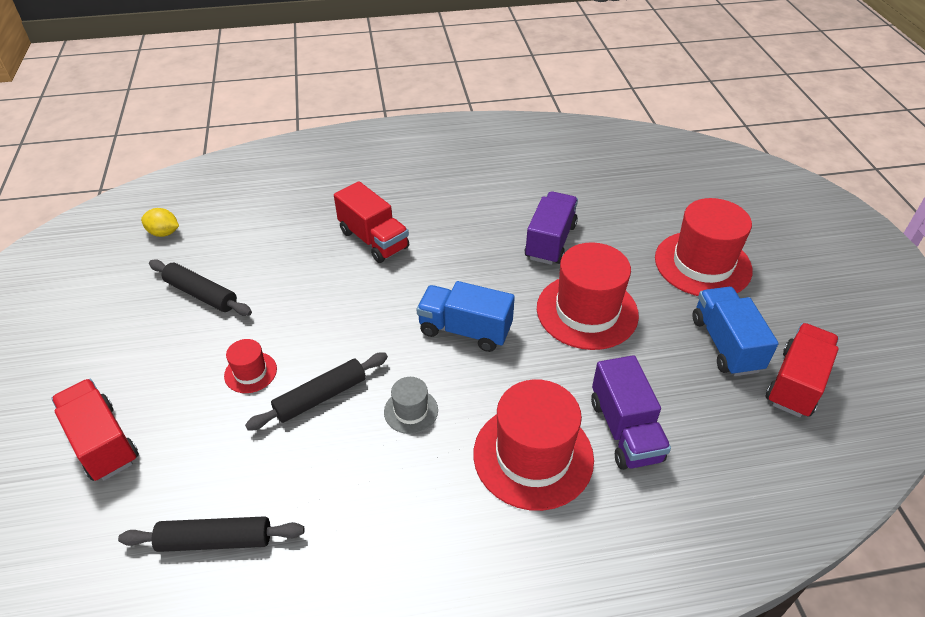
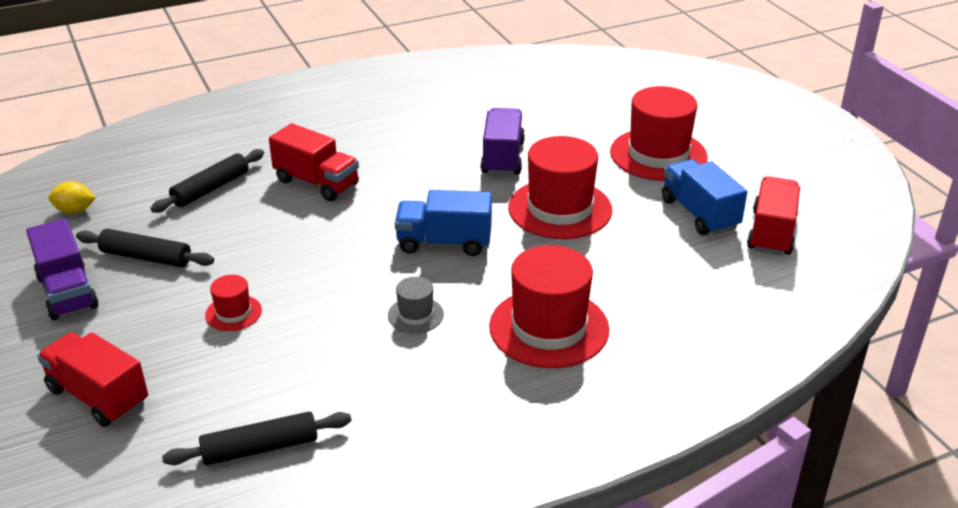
camera: 15 degrees left, 10 degrees down
black rolling pin [245,353,388,431] -> black rolling pin moved to [150,149,264,213]
purple truck [591,355,671,470] -> purple truck moved to [26,219,99,320]

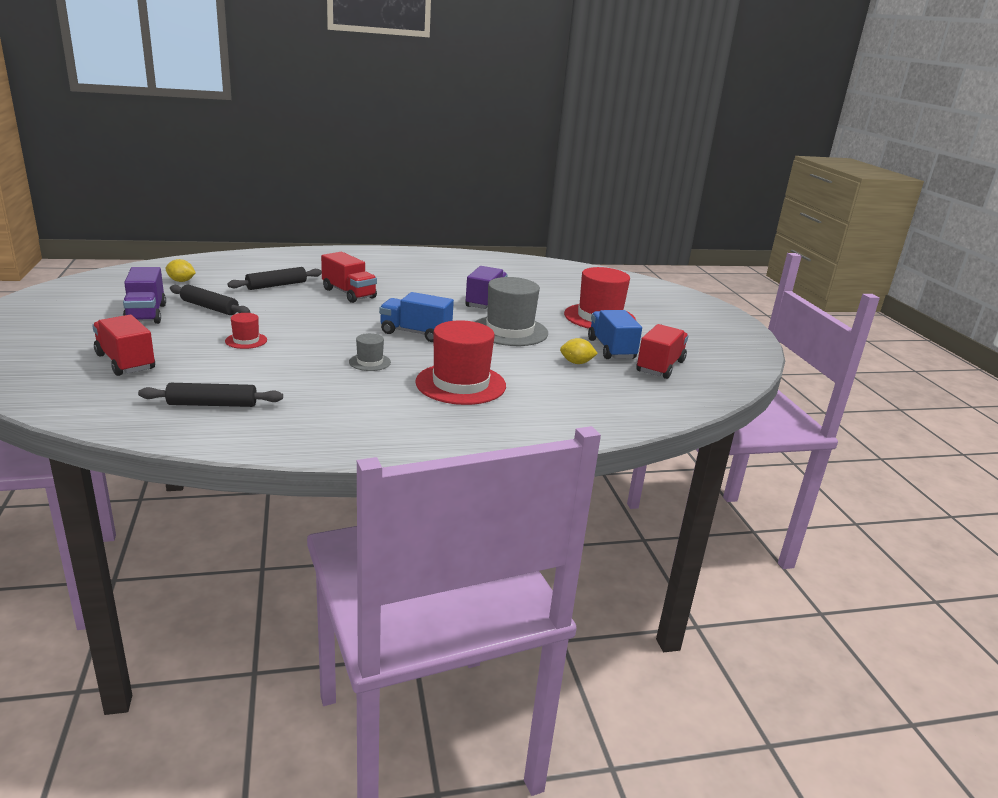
camera: 10 degrees right, 10 degrees down
red hat [508,136,612,239] -> grey hat [475,277,548,346]
none -> yellow lemon [560,338,598,364]

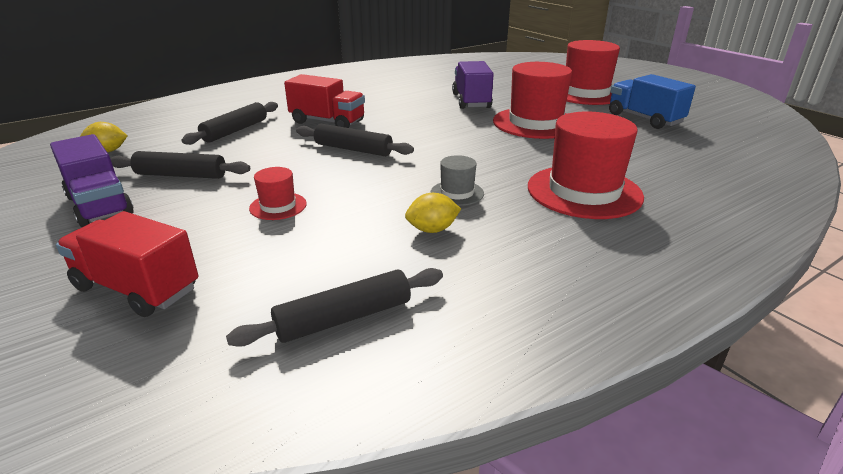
camera: 20 degrees left, 5 degrees up
blue truck [379,292,454,342] -> none
grey hat [475,277,548,346] -> red hat [493,62,572,139]
yellow lemon [560,338,598,364] -> yellow lemon moved to [405,193,461,233]
red truck [636,324,688,379] -> none
none -> black rolling pin [296,124,414,156]

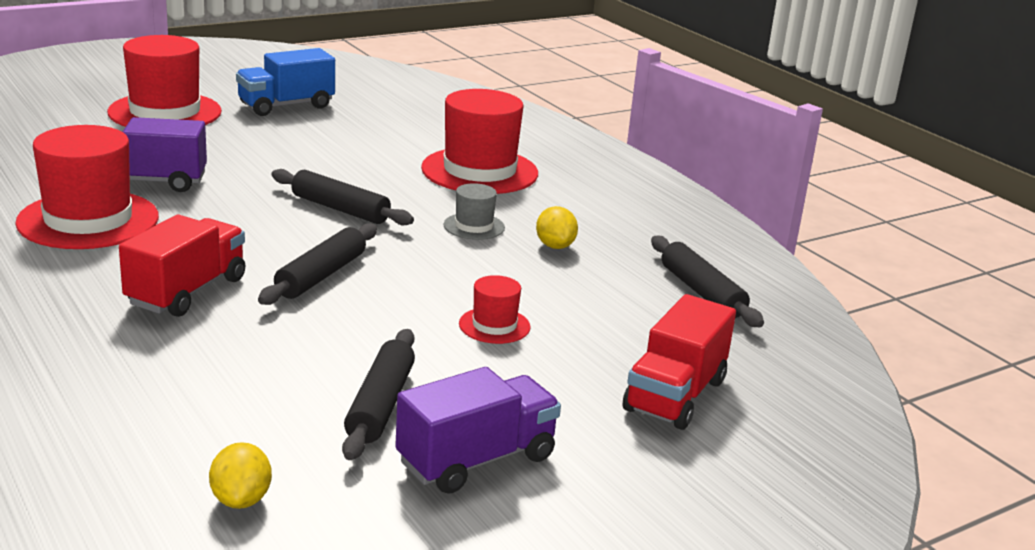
camera: 90 degrees left, 5 degrees down
black rolling pin [182,102,278,145] -> black rolling pin moved to [271,169,414,226]
red hat [493,62,572,139] -> red hat moved to [15,125,159,249]

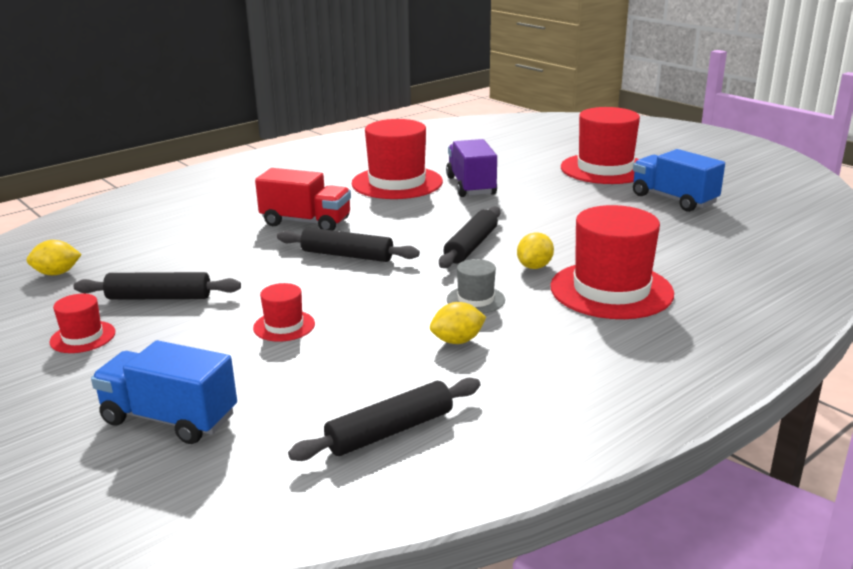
camera: 85 degrees right, 0 degrees up
purple truck [395,367,561,494] -> red hat [49,294,115,353]
red truck [623,294,736,430] -> blue truck [91,340,237,444]
none -> yellow lemon [517,232,554,269]

